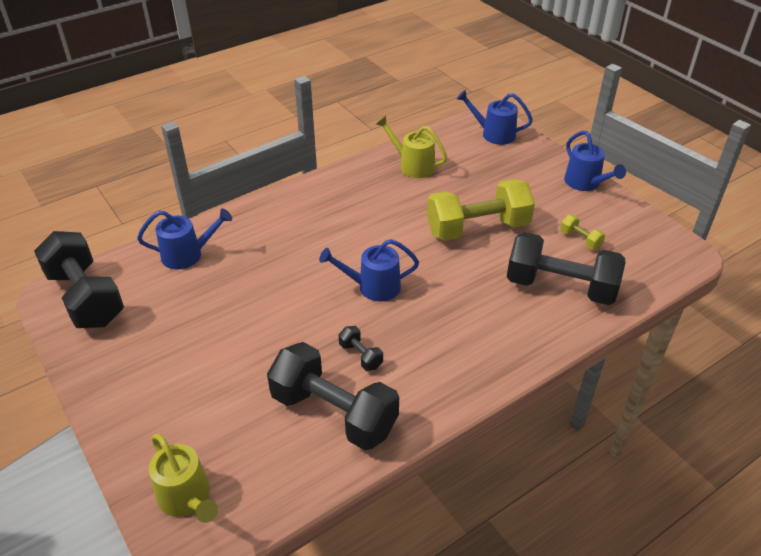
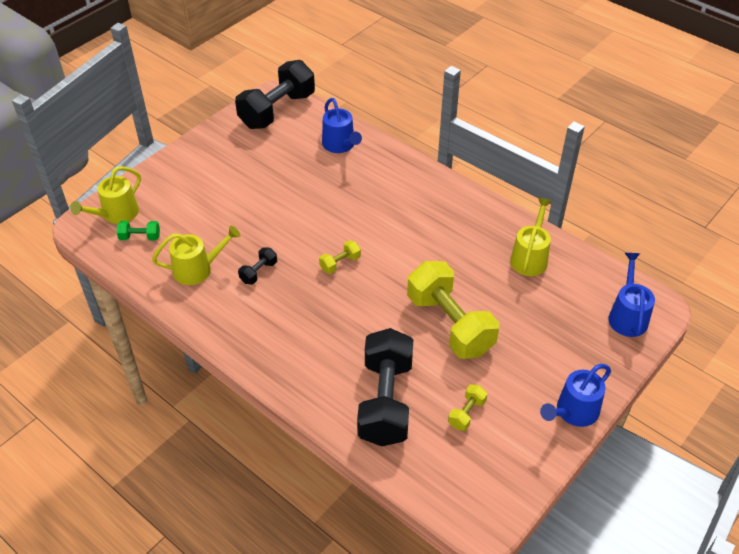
camera: 75 degrees right, 5 degrees up
black dumbbell [267,342,399,450] -> yellow watering can [152,226,240,285]
blue watering can [319,239,419,301] -> yellow dumbbell [319,240,361,274]
none -> green dumbbell [116,221,160,241]

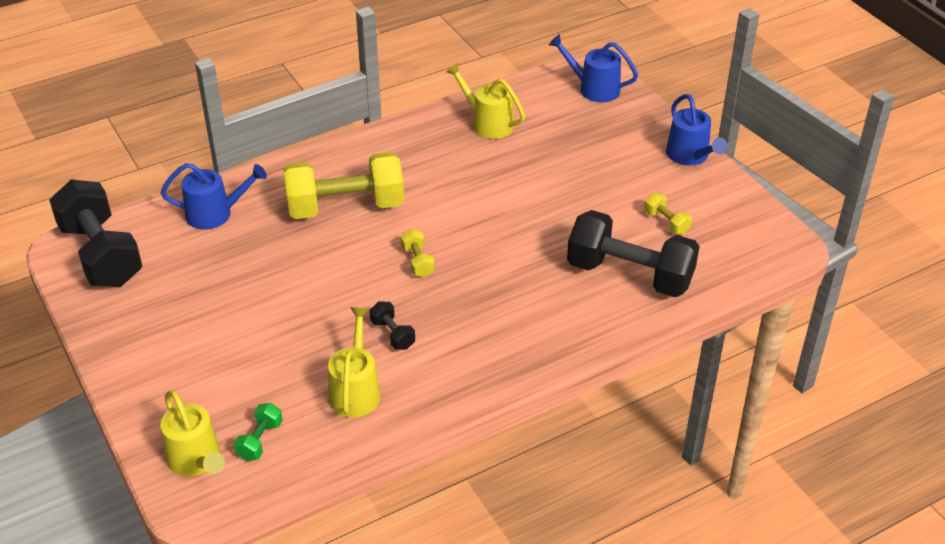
camera: 70 degrees left, 5 degrees down
yellow dumbbell [407,261,499,359] -> yellow dumbbell moved to [283,152,404,219]

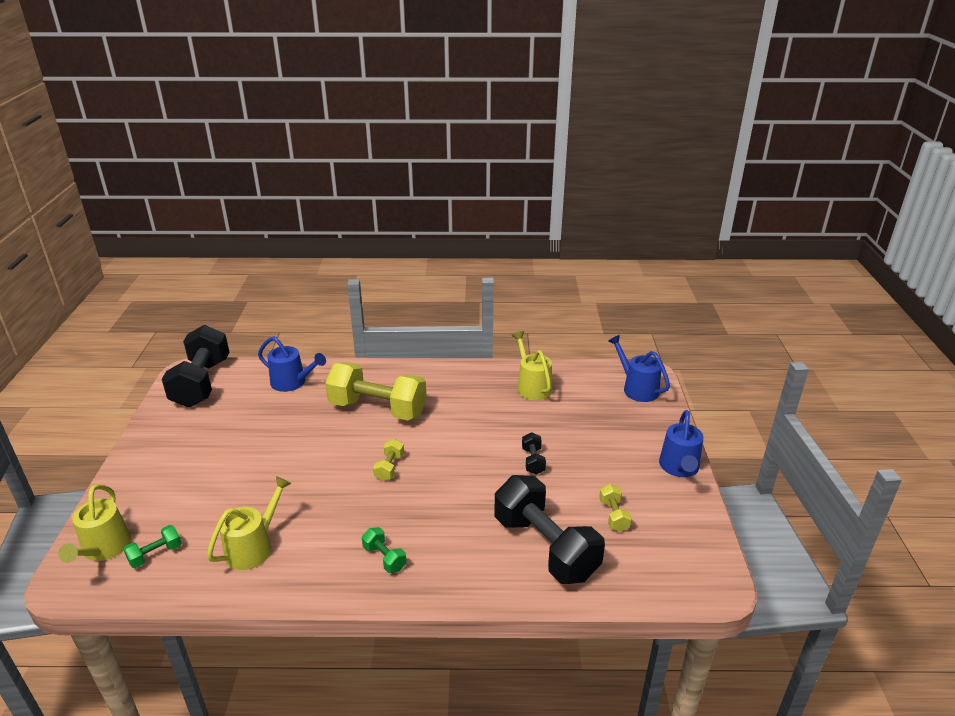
camera: 30 degrees right, 10 degrees down
black dumbbell [370,302,415,350] -> black dumbbell moved to [522,432,546,474]
none -> green dumbbell [362,527,407,573]

